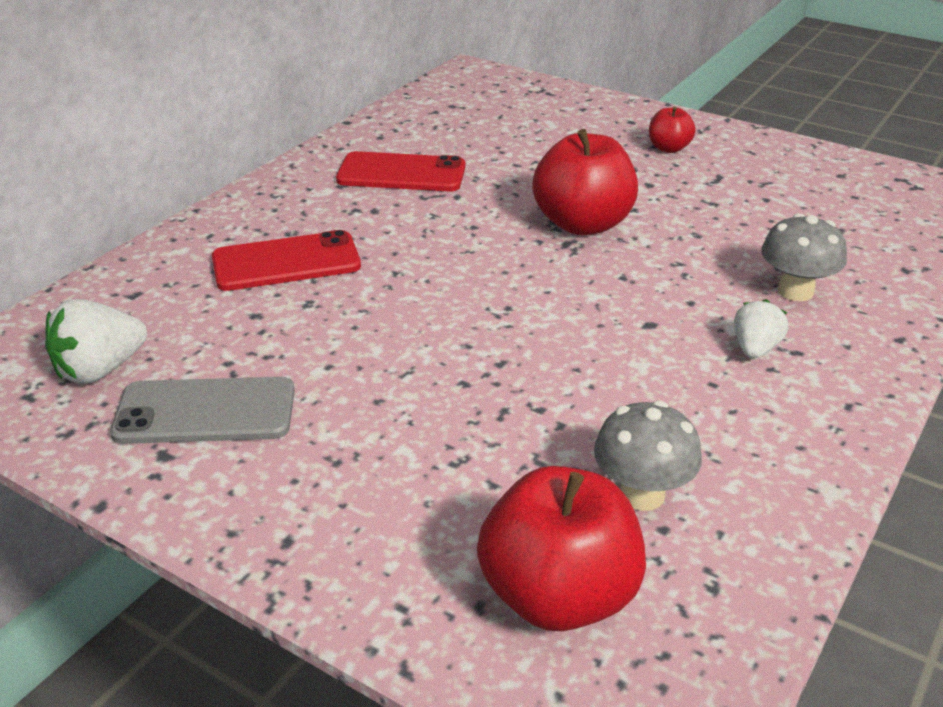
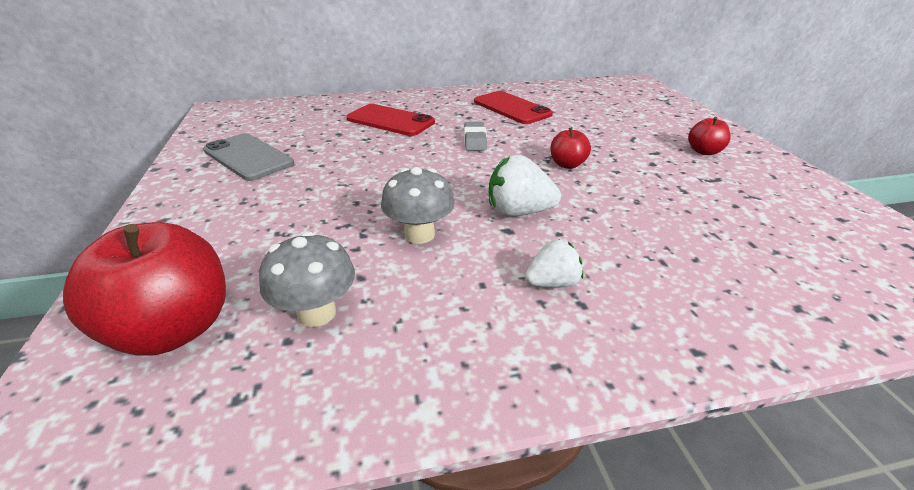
camera: 45 degrees right, 0 degrees up
white strawberry [45,299,147,384] -> white strawberry moved to [489,155,561,217]
red apple [532,129,638,235] -> red apple [550,127,591,169], size x0.51
grey mushroom [761,213,847,301] -> grey mushroom moved to [381,167,455,244]
none -> grey eraser [464,122,487,151]

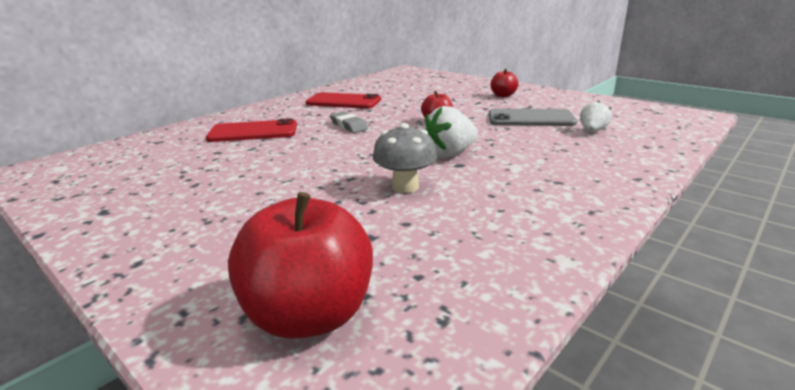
camera: 35 degrees left, 10 degrees down
grey phone [203,133,294,181] -> grey phone moved to [489,109,577,126]
grey mushroom [259,231,355,327] -> none
white strawberry [525,240,583,288] -> white strawberry moved to [580,101,612,132]

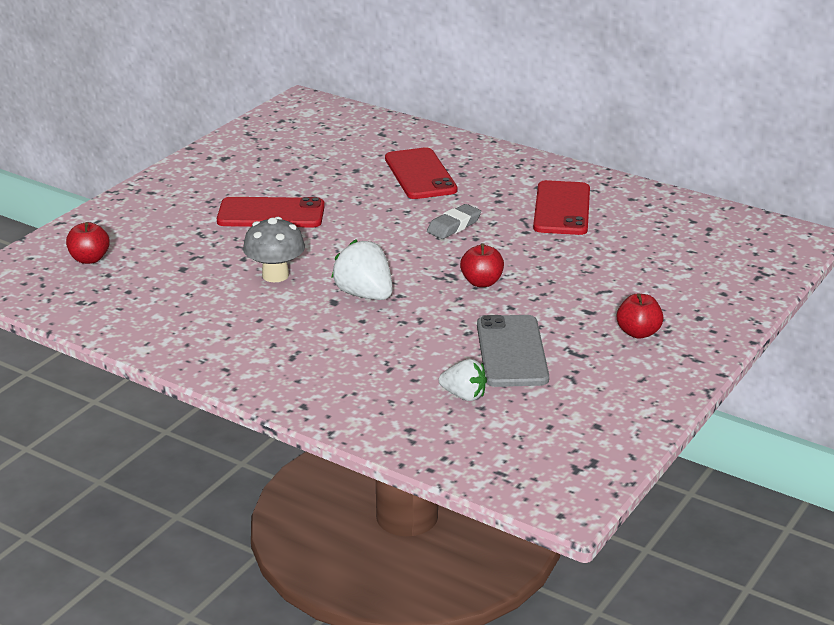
camera: 80 degrees right, 5 degrees up
red apple [228,192,373,339] -> red apple [66,222,110,264], size x0.51
none -> red phone [217,197,325,228]

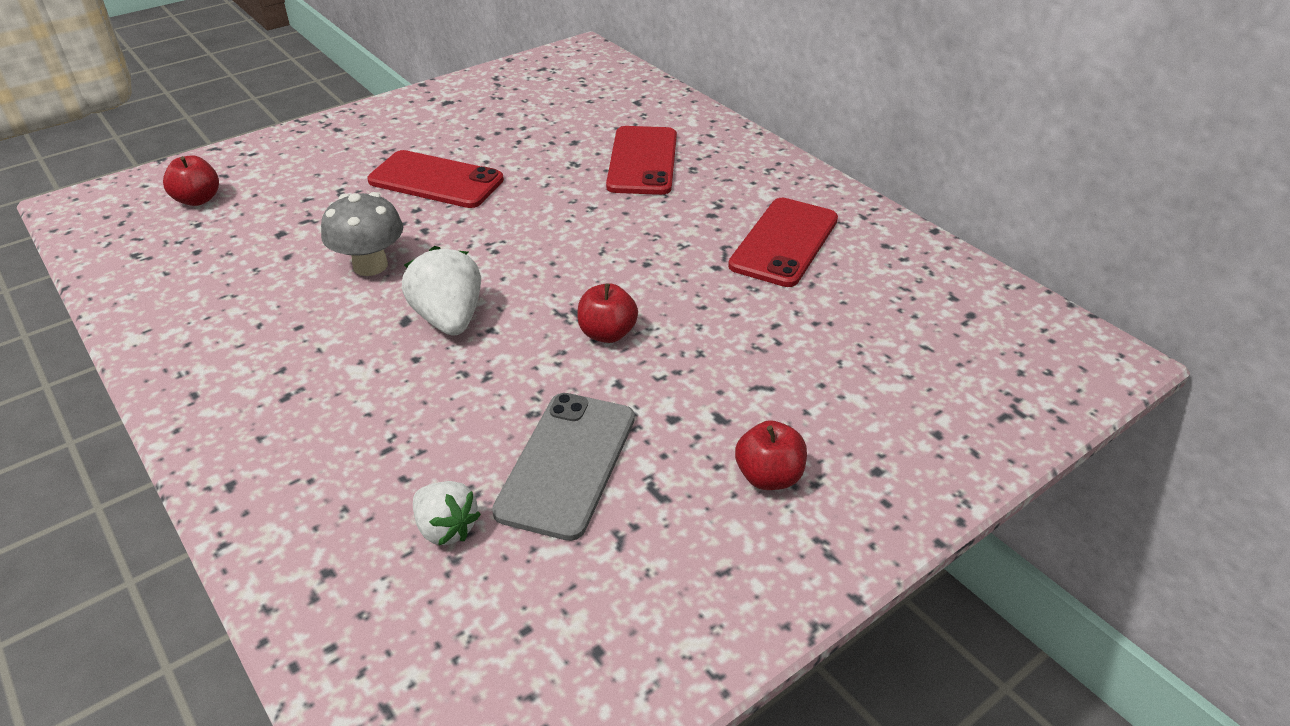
camera: 20 degrees right, 10 degrees up
grey eraser [427,204,481,239] -> none

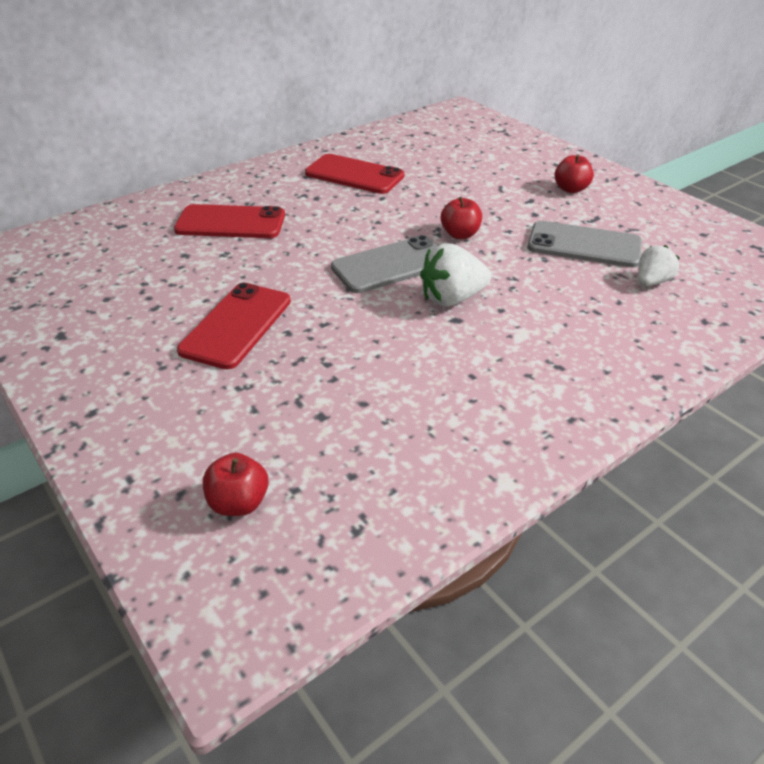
camera: 90 degrees left, 0 degrees up
grey mushroom [321,192,403,276] -> none
none -> grey phone [331,235,438,293]

